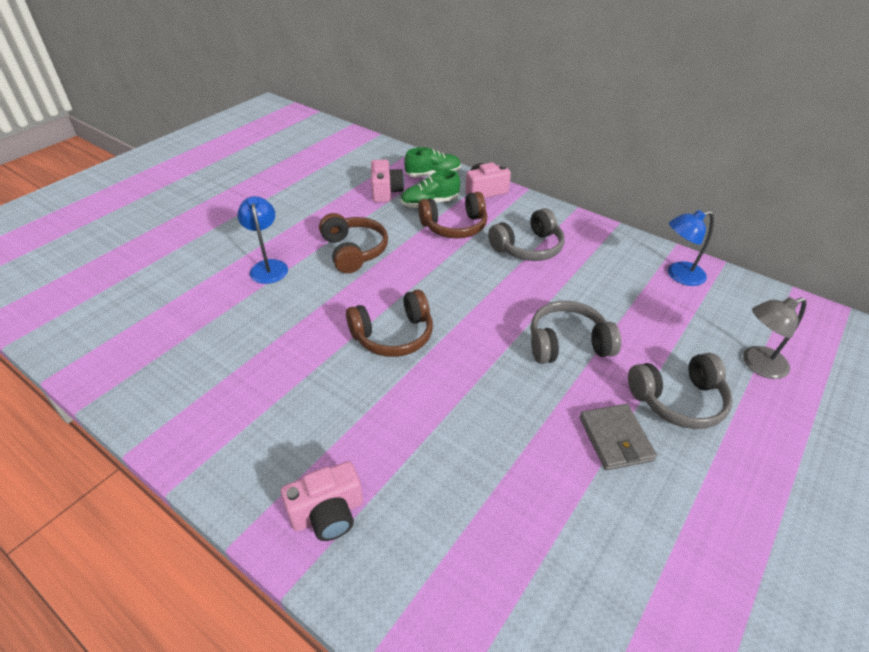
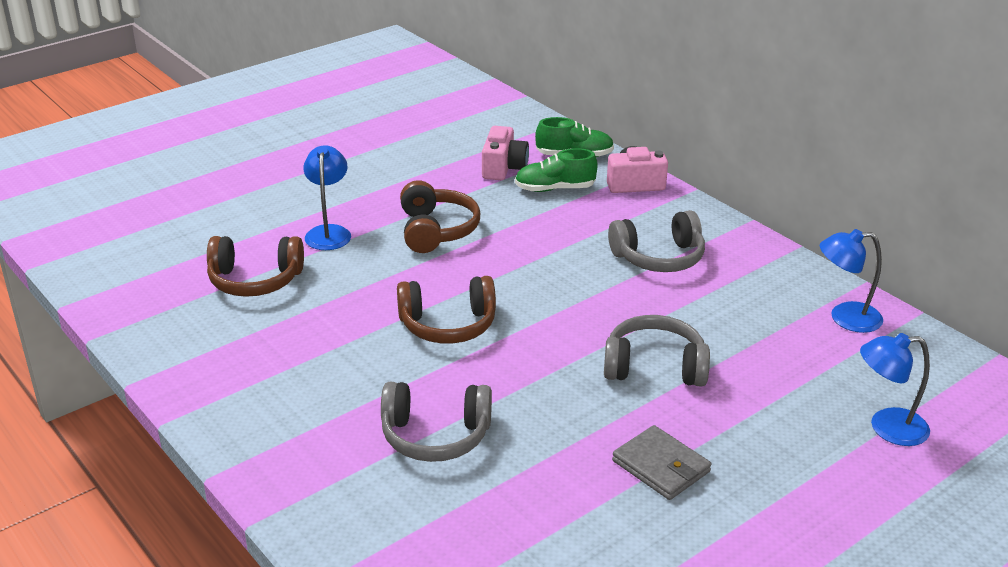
camera: 15 degrees right, 10 degrees down
pink camera [281,461,363,541] -> none
brown headphones [418,192,487,239] -> brown headphones moved to [207,236,304,297]
grey wallet [580,404,657,470] -> grey wallet turned 45 degrees counterclockwise [612,425,711,500]
grey headphones [628,353,733,429] -> grey headphones moved to [381,382,492,462]
grey lamp [743,297,807,379] -> blue lamp [860,333,930,446]

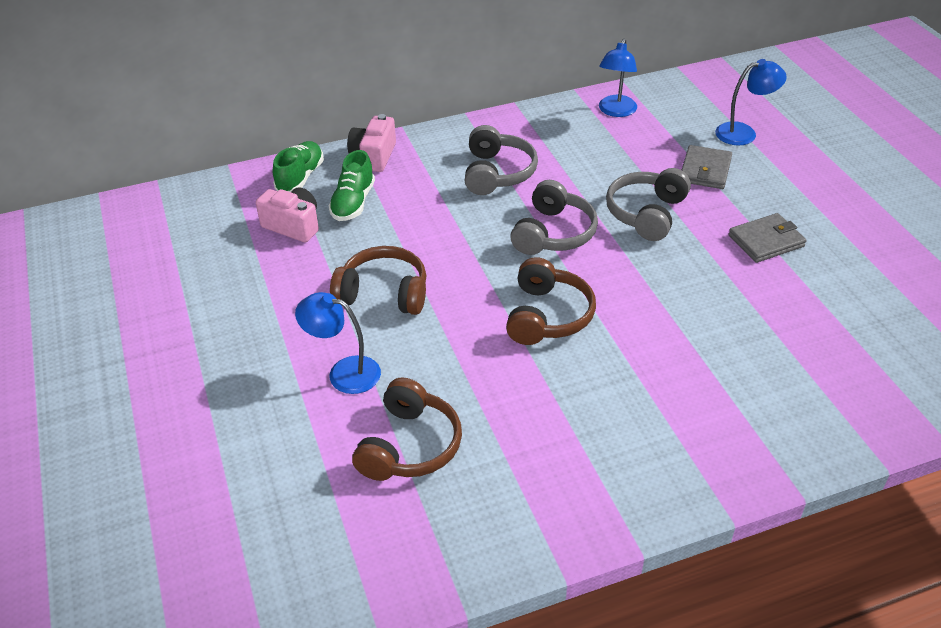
camera: 70 degrees left, 10 degrees up
grey headphones [381,382,492,462] -> grey headphones moved to [510,180,598,255]
blue lamp [860,333,930,446] -> blue lamp turned 120 degrees counterclockwise [715,59,787,145]
none -> grey wallet [682,145,732,189]

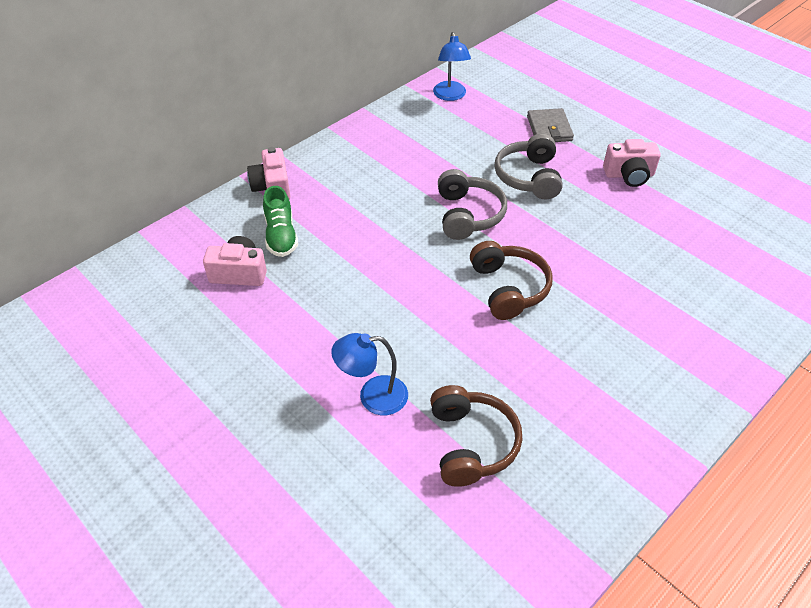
camera: 25 degrees left, 5 degrees up
green shoe [273,141,324,192] -> none
brown headphones [330,246,427,315] -> none
grey headphones [465,125,538,195] -> none
blue lamp [715,59,787,145] -> none
grey wallet [729,213,806,263] -> pink camera [603,139,661,187]

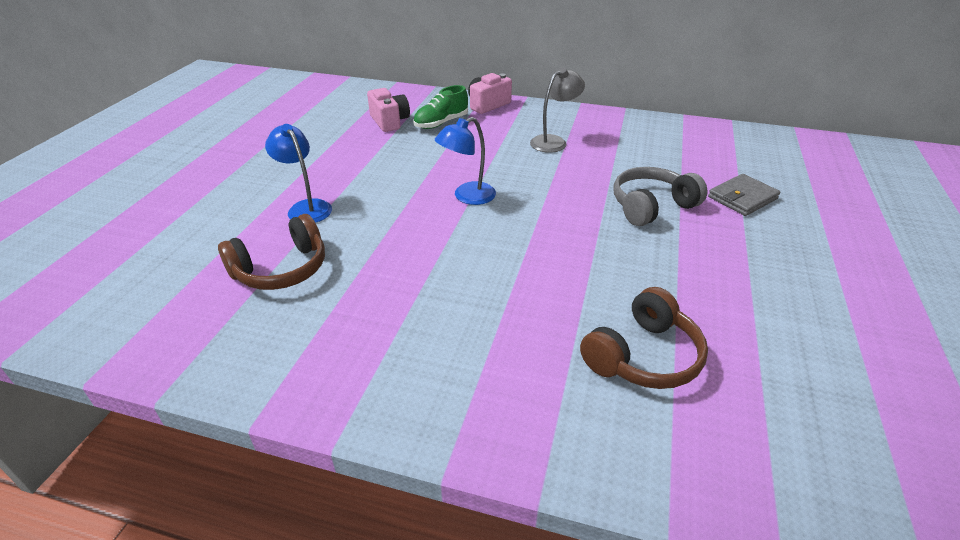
camera: 60 degrees right, 10 degrees down
blue lamp [433,32,471,101] -> blue lamp moved to [435,117,496,205]
grey headphones [438,169,507,240] -> none
brown headphones [470,241,553,320] -> brown headphones moved to [580,287,708,389]
pink camera [603,139,661,187] -> none
none -> grey lamp [530,67,585,153]

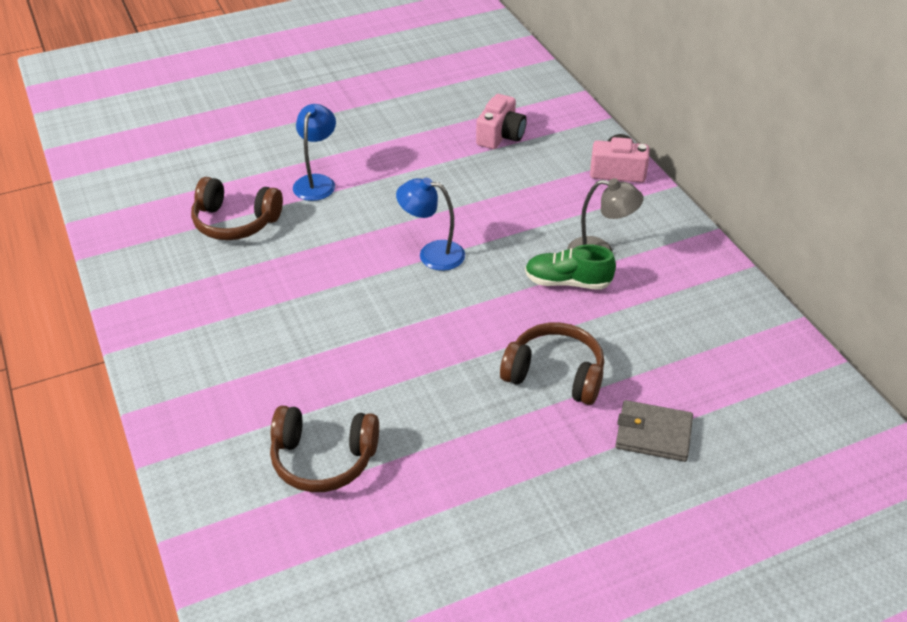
camera: 50 degrees right, 5 degrees up
green shoe [413,85,468,129] -> green shoe moved to [525,244,616,290]
grey headphones [613,167,707,226] -> brown headphones [500,322,604,405]

